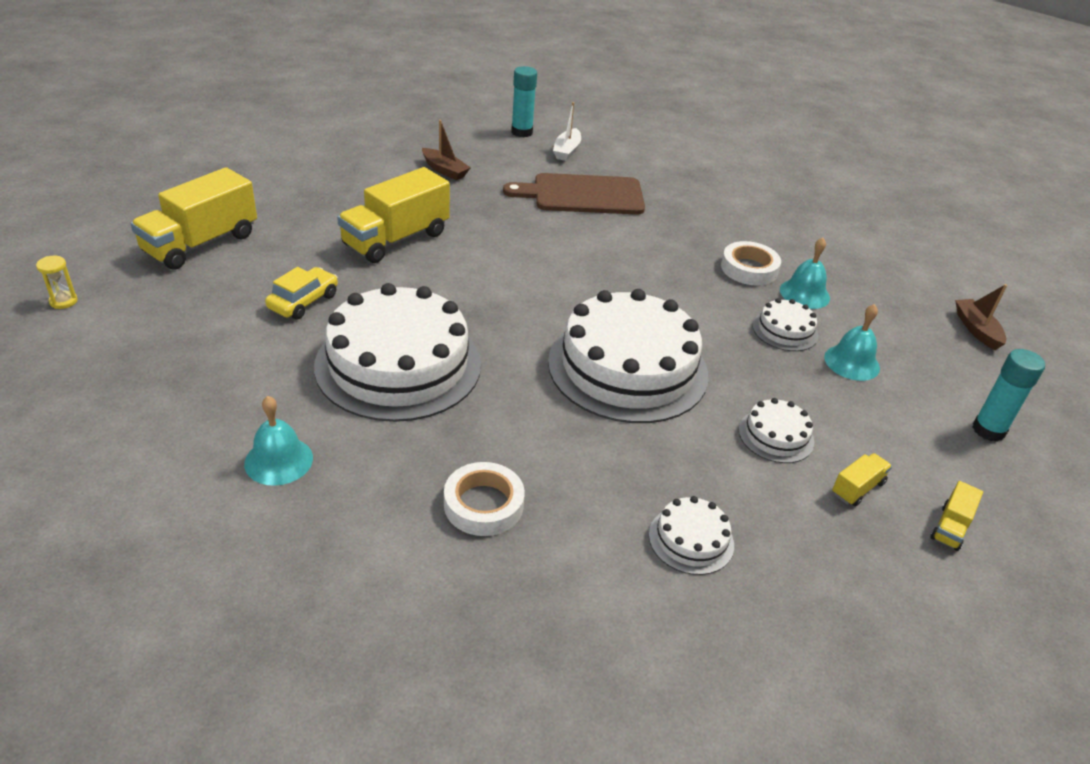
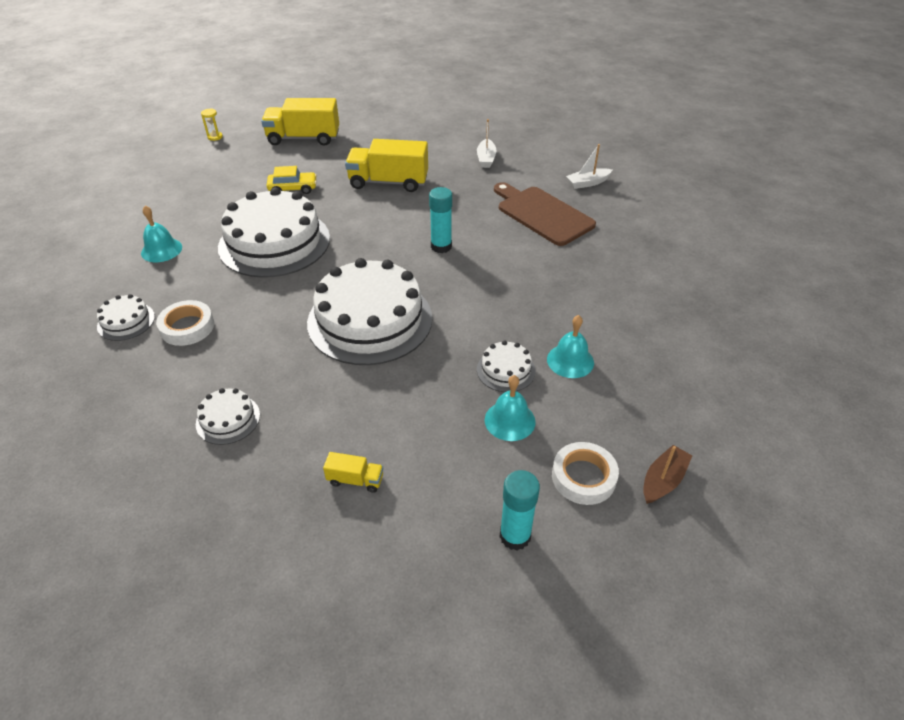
camera: 55 degrees right, 5 degrees up
brown boat [422,120,471,180] -> white boat [477,119,496,168]
turquoise glue stick [511,66,537,137] -> turquoise glue stick moved to [429,187,452,253]
white tape [721,241,781,285] -> white tape moved to [552,442,619,505]
white cake [739,398,814,463] -> white cake moved to [97,294,155,341]
yellow truck [930,481,983,551] -> none

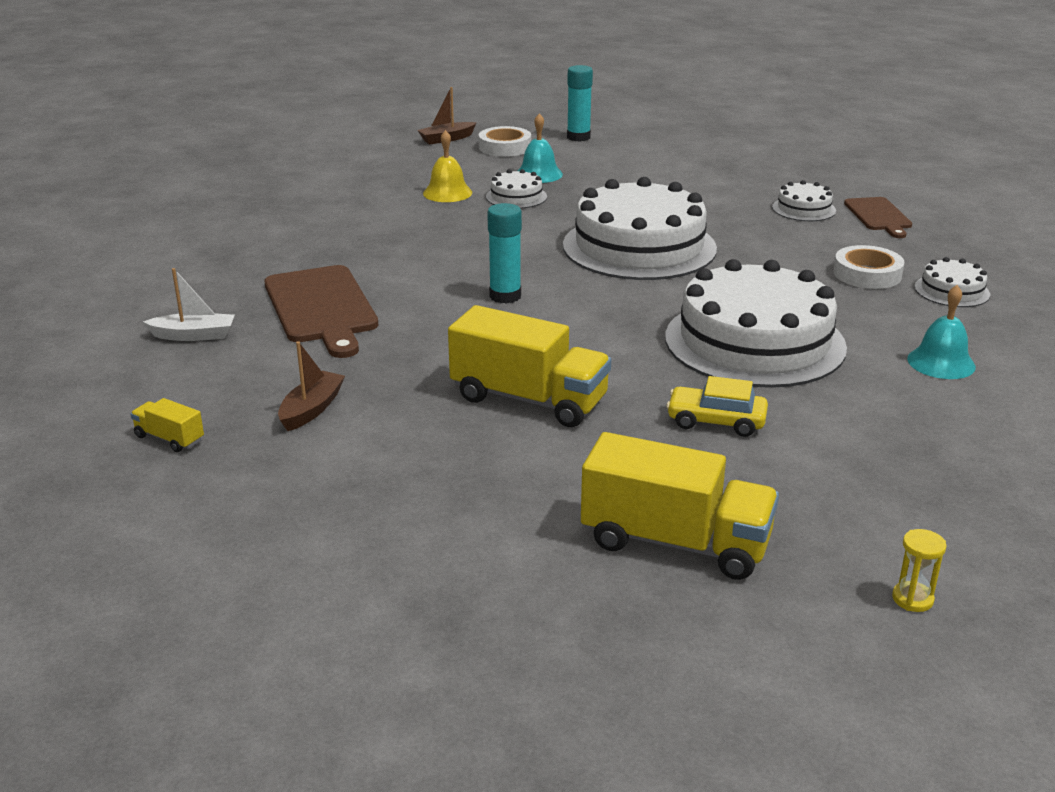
camera: 160 degrees left, 15 degrees down
yellow truck [323,452,383,493] -> yellow truck moved to [130,398,204,452]
white boat [477,119,496,168] -> brown boat [278,341,345,431]
turquoise bell [547,315,594,378] -> yellow bell [423,130,472,202]
none -> brown cutting board [844,197,912,238]

